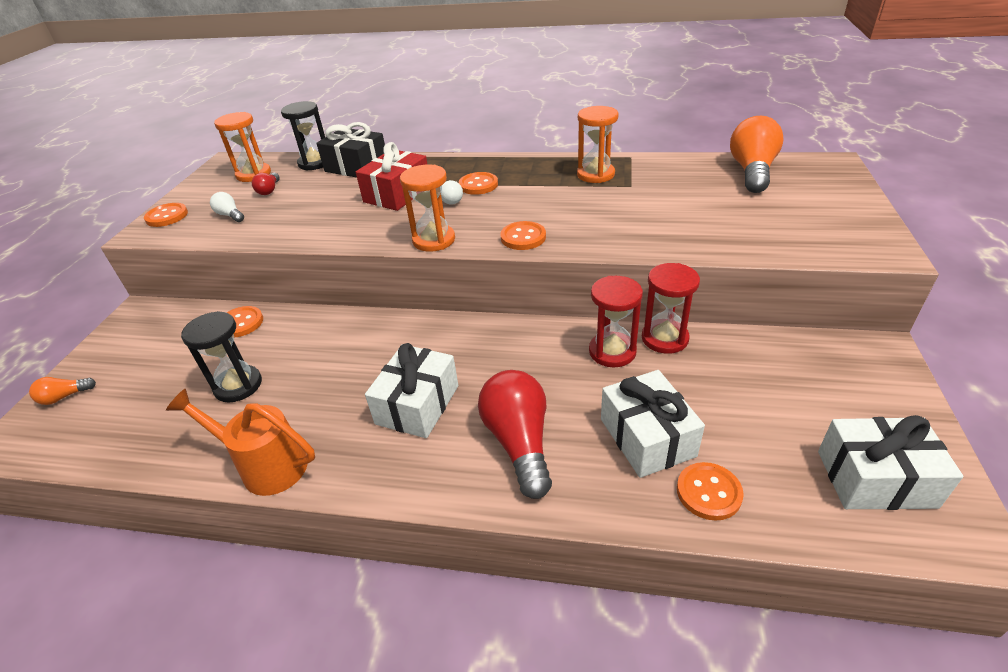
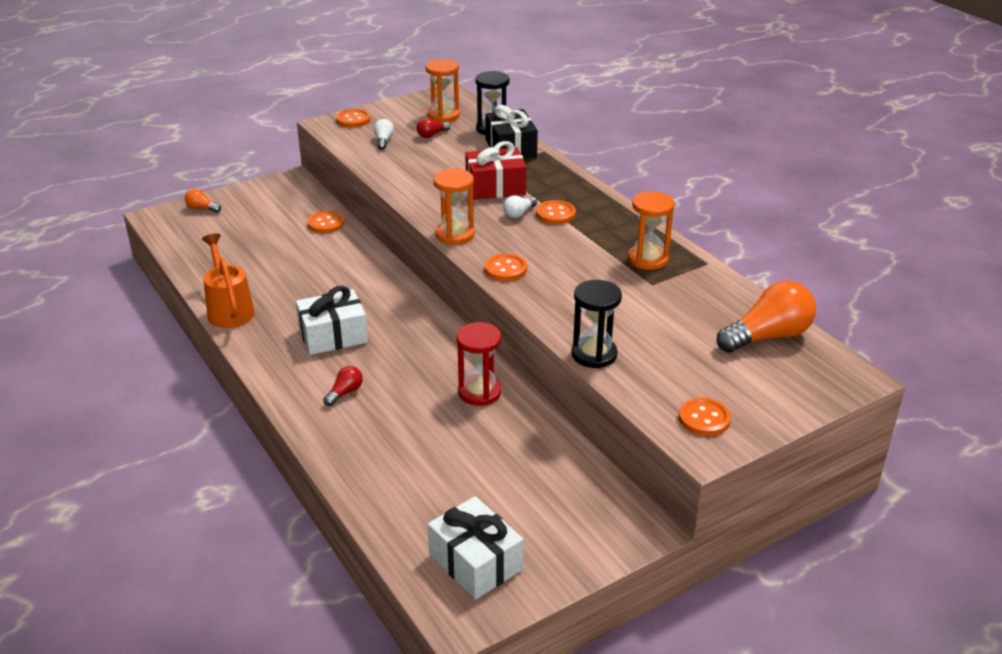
camera: 45 degrees right, 5 degrees down
black hourglass [181,311,262,402] -> black hourglass moved to [571,280,622,368]
red light bulb [478,370,552,499] -> red light bulb [323,366,363,406], size x0.47
white gift [601,370,705,478] -> none
red hourglass [642,263,700,354] -> none
orange button [677,462,744,521] -> orange button moved to [679,398,731,436]

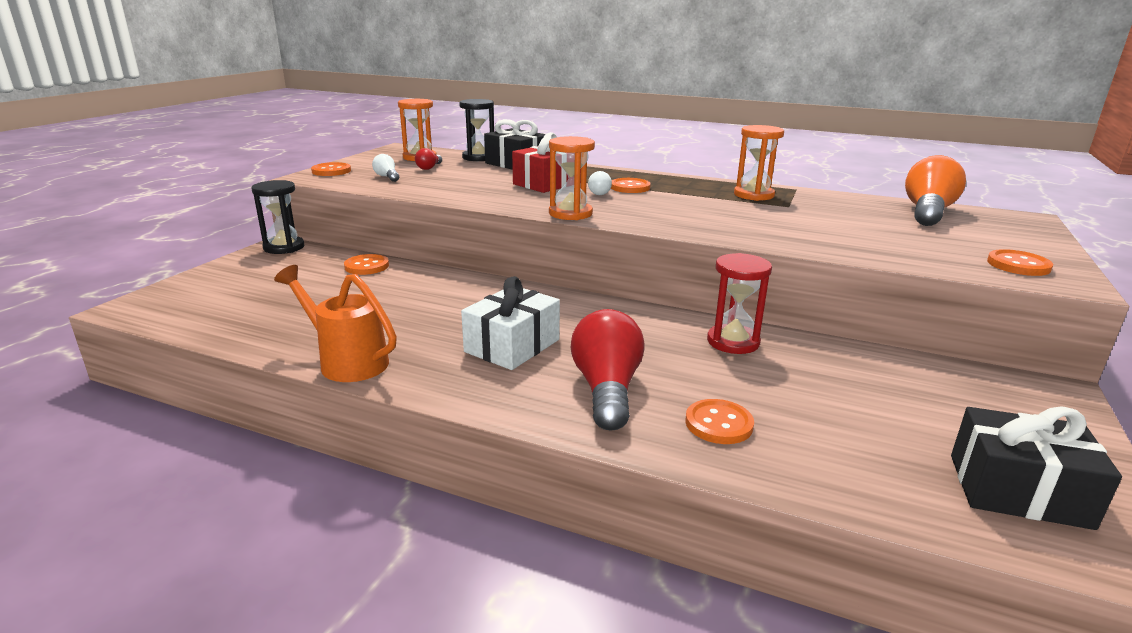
camera: 35 degrees left, 10 degrees down
orange light bulb [185,189,221,213] -> none
red light bulb [323,366,363,406] -> red light bulb [571,309,645,431], size x2.12
white gift [428,496,523,599] -> black gift [951,406,1122,530]
orange button [484,253,527,281] -> orange button moved to [685,399,754,444]
black hourglass [571,280,622,368] -> black hourglass moved to [251,180,304,254]

